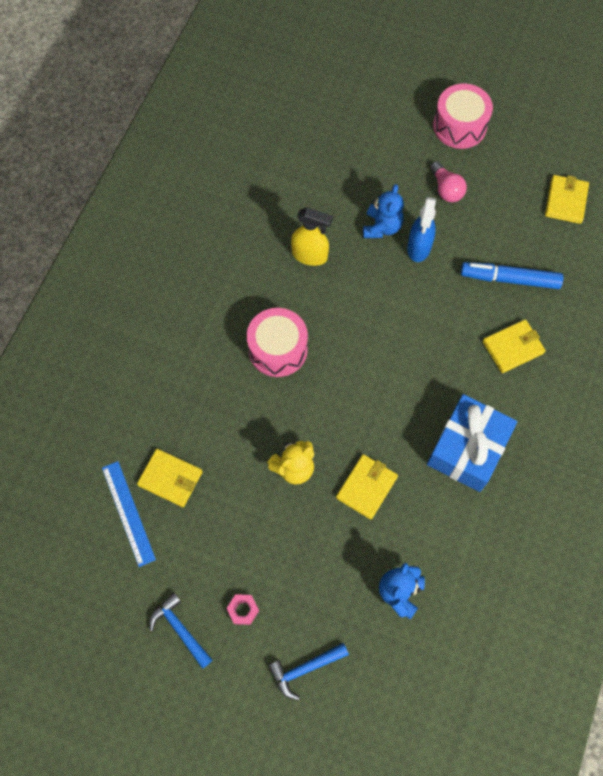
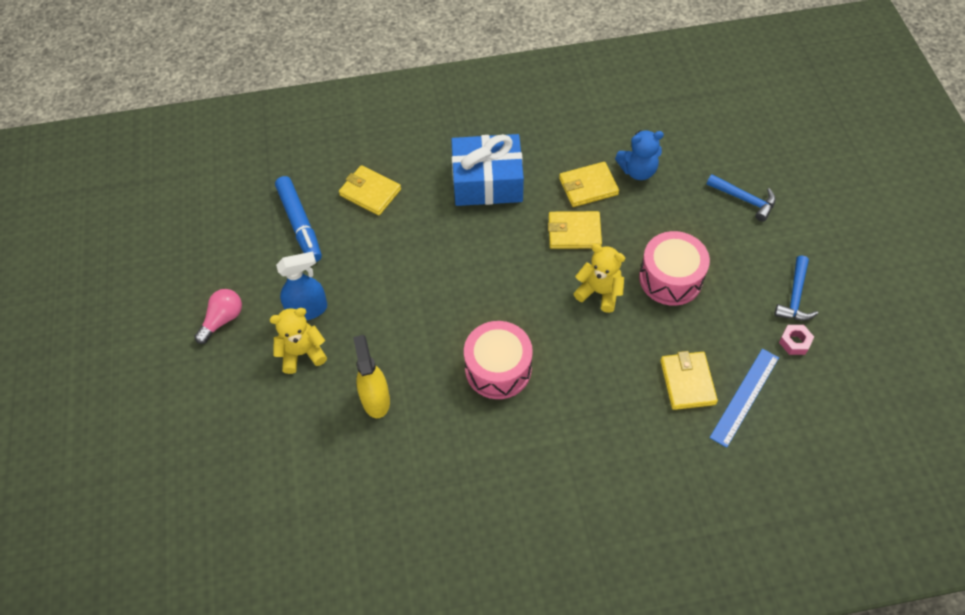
camera: 120 degrees left, 10 degrees down
pink nut [227,594,259,625] -> pink nut moved to [779,325,814,355]
blue teddy bear [363,184,404,238] -> yellow teddy bear [269,308,327,374]
pink drum [433,84,493,149] -> pink drum moved to [639,231,710,306]
yellow wallet [545,175,589,224] -> yellow wallet moved to [559,162,619,207]

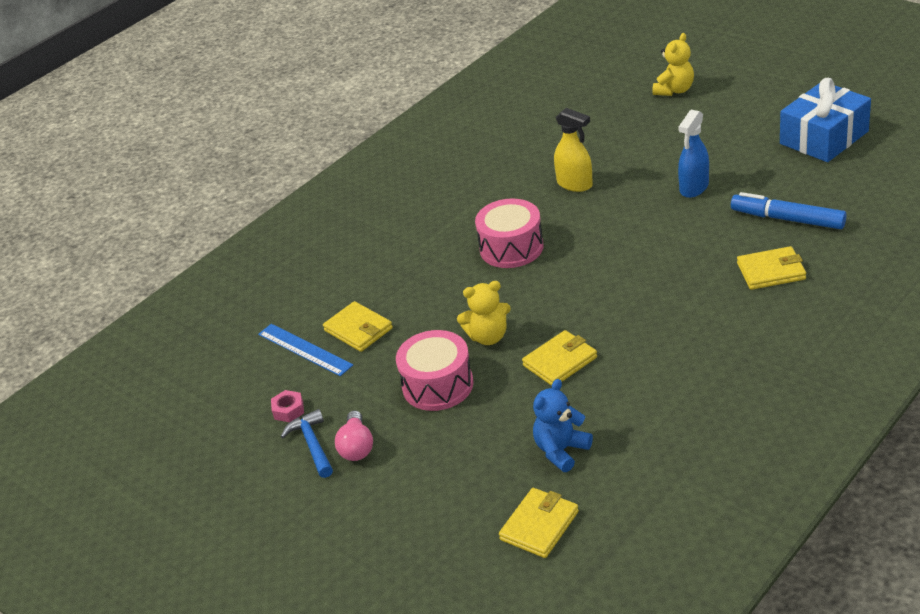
camera: 145 degrees right, 20 degrees down
pink light bulb [194,289,242,344] -> pink light bulb moved to [335,411,373,461]
yellow teddy bear [269,308,327,374] -> yellow teddy bear moved to [652,33,694,96]
blue gift [451,134,524,206] -> blue gift moved to [780,78,871,162]
yellow wallet [559,162,619,207] -> yellow wallet moved to [499,488,579,558]
blue hammer [706,174,776,222] -> none
blue ruler [709,349,779,448] -> blue ruler turned 45 degrees counterclockwise [258,324,353,376]

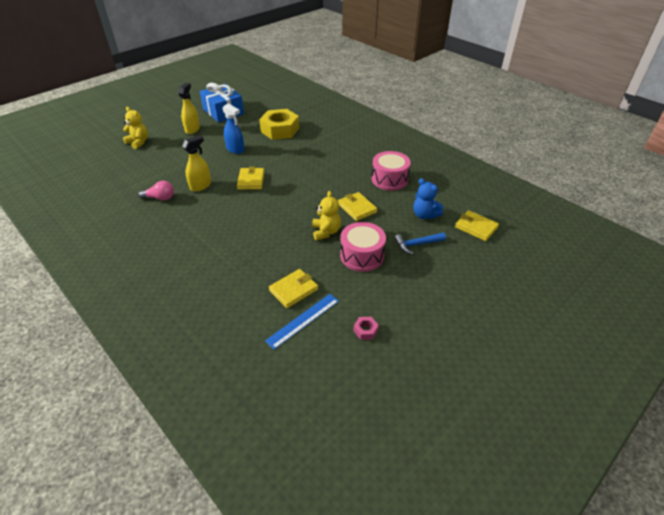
camera: 90 degrees left, 5 degrees up
blue hammer [281,409,333,478] -> blue hammer moved to [394,233,446,254]
pink light bulb [335,411,373,461] -> pink light bulb moved to [138,181,174,200]
pink drum [475,199,543,268] -> pink drum moved to [372,151,411,191]
blue marker [731,192,847,229] -> yellow nut [259,109,299,140]
yellow wallet [737,246,806,290] -> yellow wallet moved to [237,167,265,190]
none -> yellow spray bottle [178,83,200,134]

